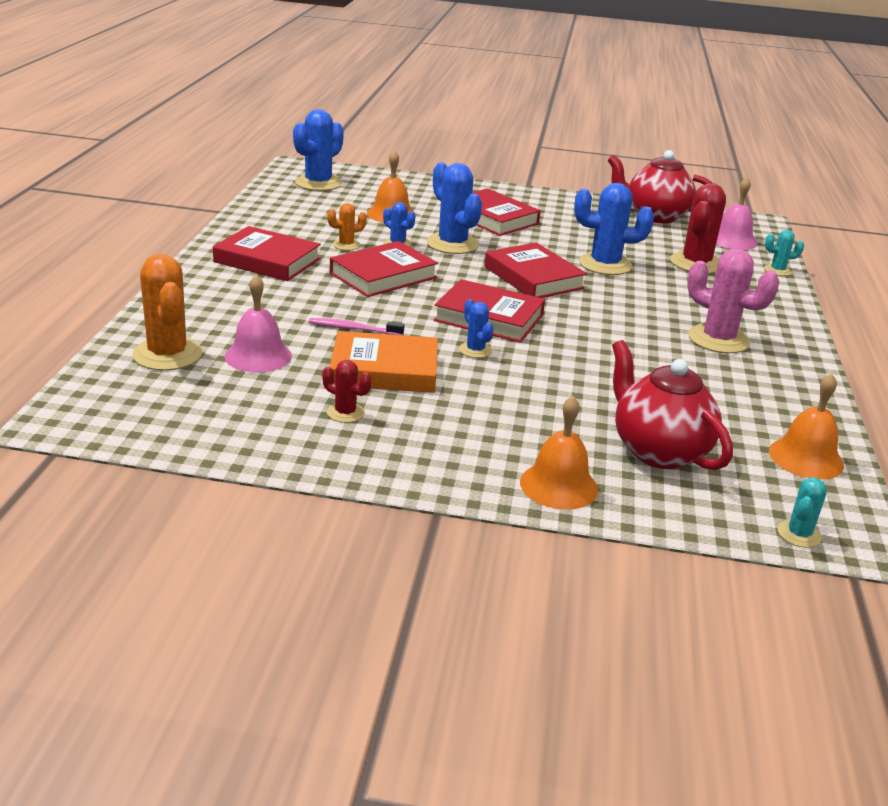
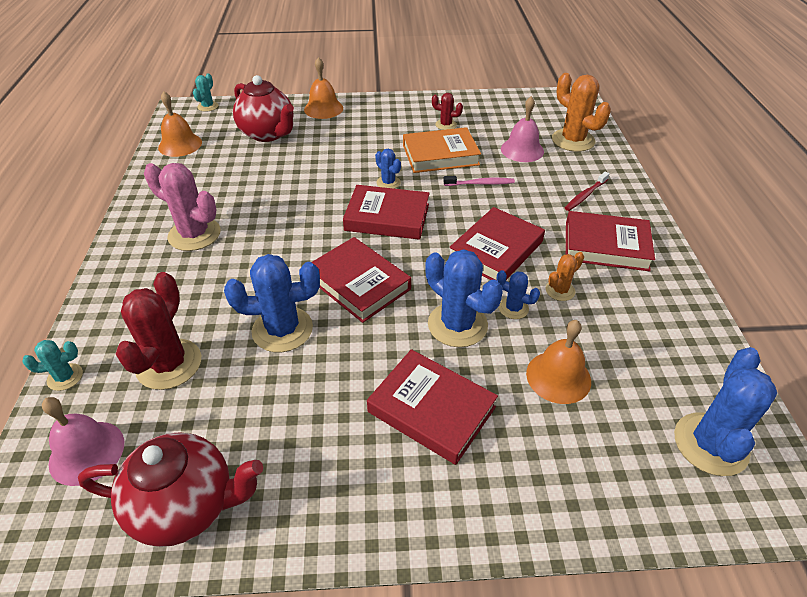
camera: 170 degrees right, 15 degrees up
none -> red toothbrush [565,172,610,211]

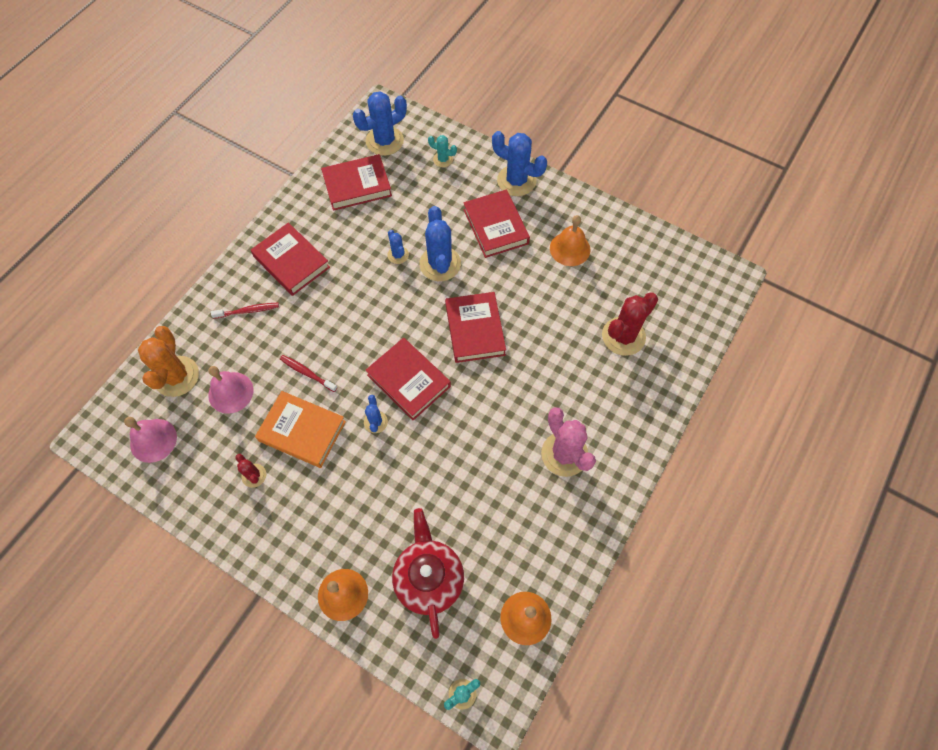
camera: 145 degrees left, 20 degrees up
turquoise cactus [22,340,83,391] -> turquoise cactus moved to [428,135,457,167]
pink bell [42,397,124,486] -> pink bell moved to [124,417,177,463]
red teapot [78,432,263,547] -> none
blue cactus [224,254,320,352] -> blue cactus moved to [492,131,547,196]
pink toothbrush [443,176,515,186] -> red toothbrush [280,355,337,392]
red book [449,207,545,280] -> red book moved to [321,154,392,211]
orange bell [526,320,591,404] -> orange bell moved to [550,215,590,266]
orange cactus [546,252,584,301] -> none

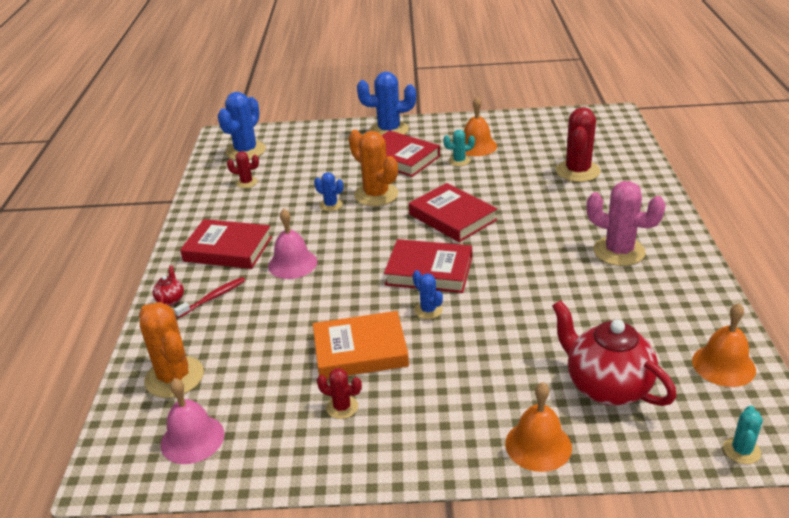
camera: 30 degrees left, 30 degrees down
pink bell [208,366,253,414] -> pink bell moved to [268,209,317,279]
red toothbrush [280,355,337,392] -> none
red book [321,154,392,211] -> red cactus [227,151,259,188]
blue cactus [419,206,461,281] -> orange cactus [349,130,398,207]
turquoise cactus [428,135,457,167] -> turquoise cactus moved to [443,130,475,166]
none -> red teapot [153,266,184,306]

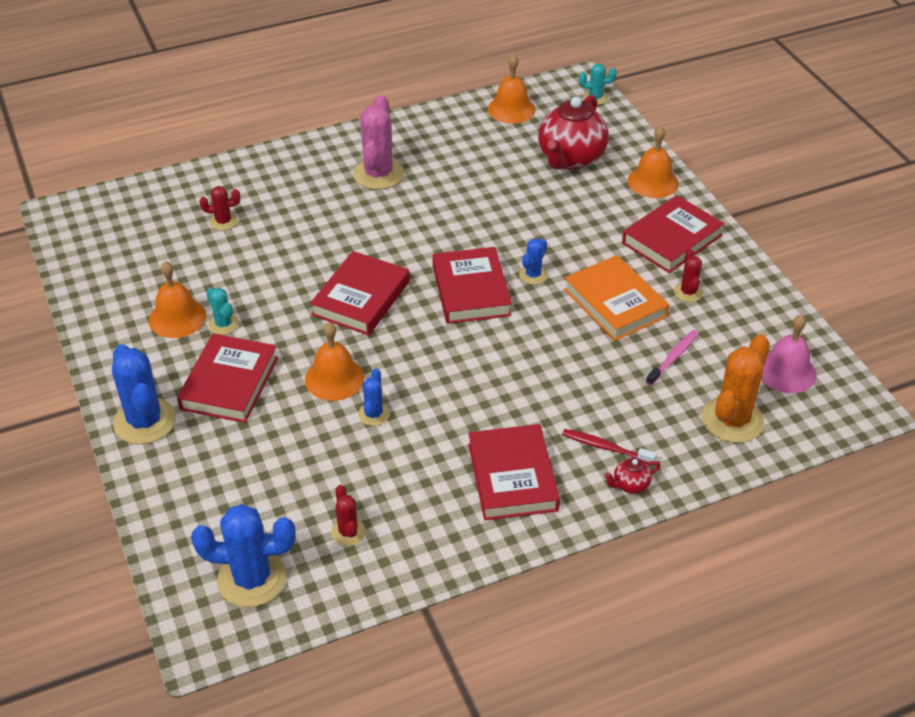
camera: 115 degrees left, 10 degrees up
pink bell [268,209,317,279] -> none
orange cactus [349,130,398,207] -> orange bell [305,322,365,401]
red cactus [556,107,601,182] -> red cactus [199,186,240,231], size x0.52
none -> red book [622,195,725,273]
none -> pink toothbrush [646,330,698,386]

